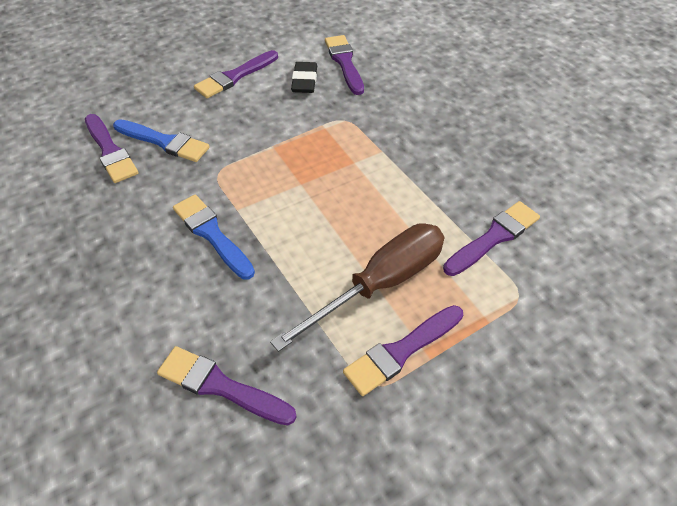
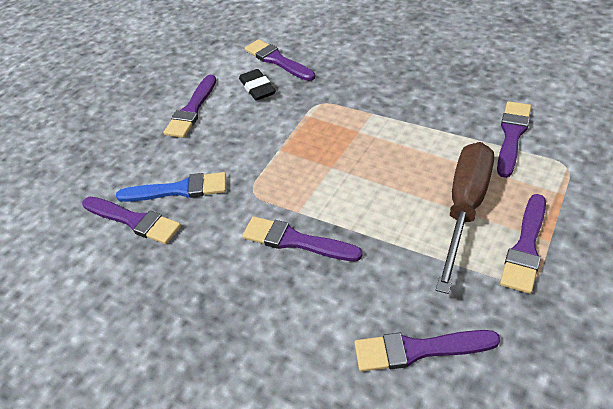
camera: 25 degrees left, 5 degrees down
blue brush [173,194,255,280] -> purple brush [242,216,363,261]

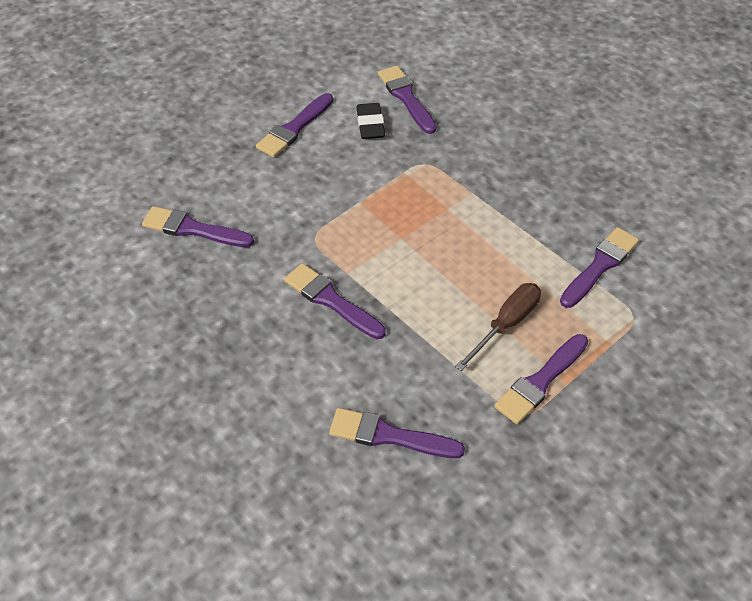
camera: 15 degrees right, 5 degrees up
purple brush [82,197,181,244] -> purple brush turned 150 degrees clockwise [142,206,254,247]
blue brush [116,172,226,202] -> none
brown screwdriver [436,142,494,294] -> brown screwdriver [455,283,541,371], size x0.66

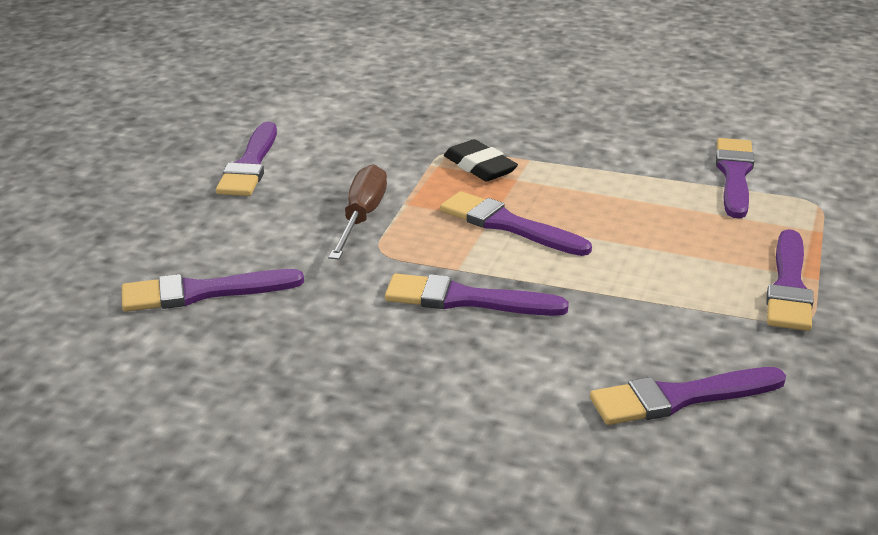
camera: 30 degrees left, 20 degrees down
black eraser [356,103,385,139] -> black eraser moved to [444,139,518,181]
purple brush [378,65,436,134] -> purple brush moved to [440,191,592,256]
brown screwdriver [455,283,541,371] -> brown screwdriver moved to [329,164,387,260]

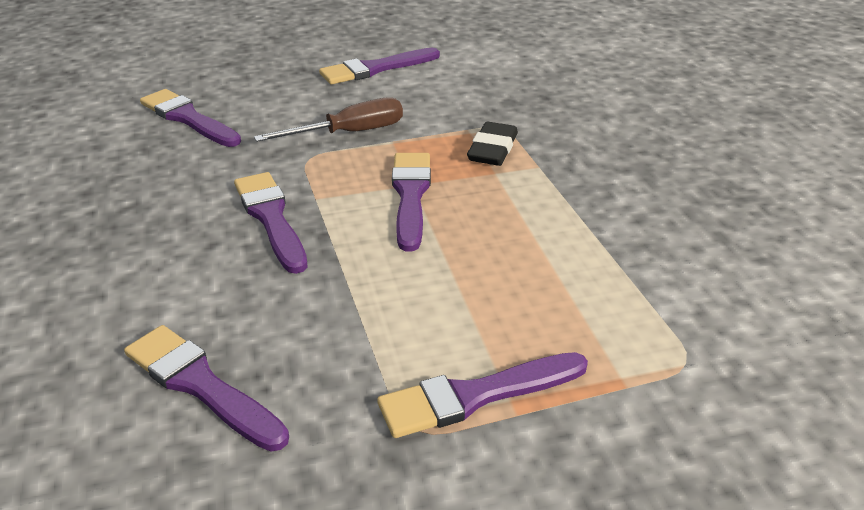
camera: 55 degrees right, 5 degrees up
purple brush [716,138,754,218] -> none

